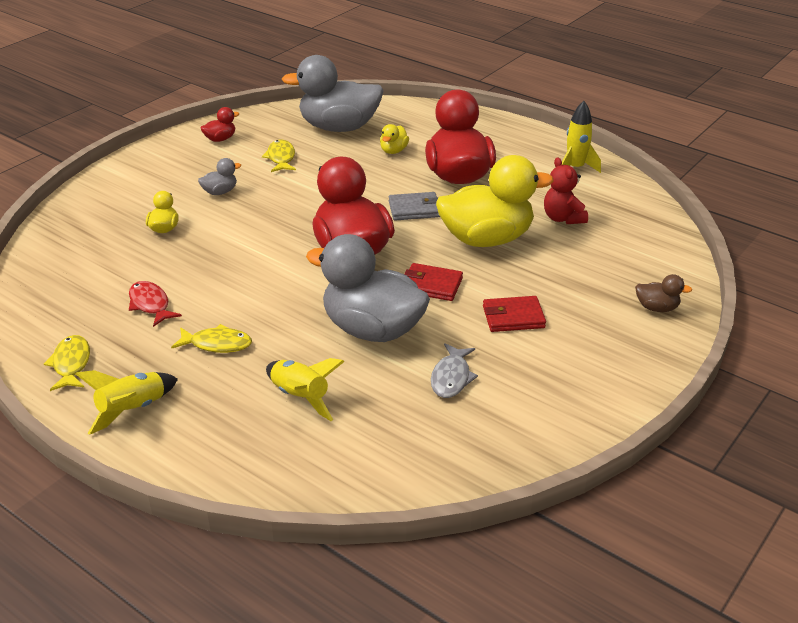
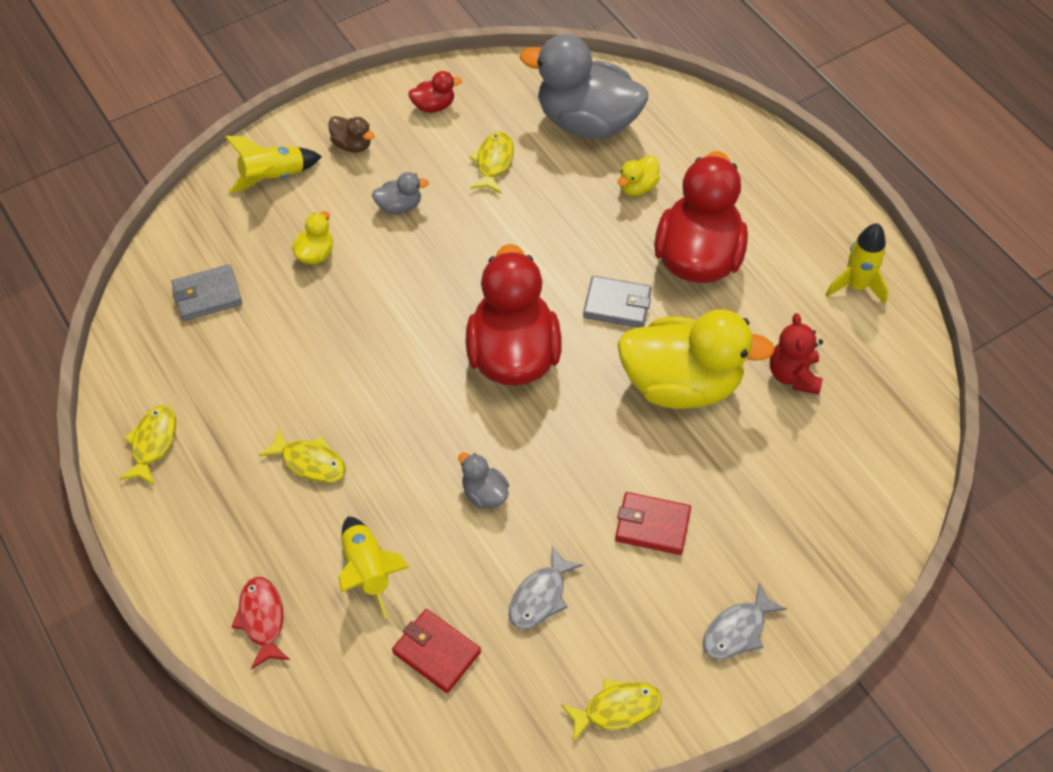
camera: 20 degrees right, 20 degrees up
yellow rocket [76,370,178,435] -> yellow rocket moved to [225,136,322,193]
red fish [129,281,182,327] -> red fish moved to [231,577,290,669]
grey duck [306,234,430,342] -> grey duck [458,453,509,508], size x0.42
red wallet [404,263,463,301] -> red wallet moved to [392,609,481,693]
brown duck [635,274,692,312] -> brown duck moved to [328,116,374,153]
none -> grey wallet [171,264,242,321]
none -> yellow fish [561,679,662,743]
none -> grey fish [703,582,787,659]

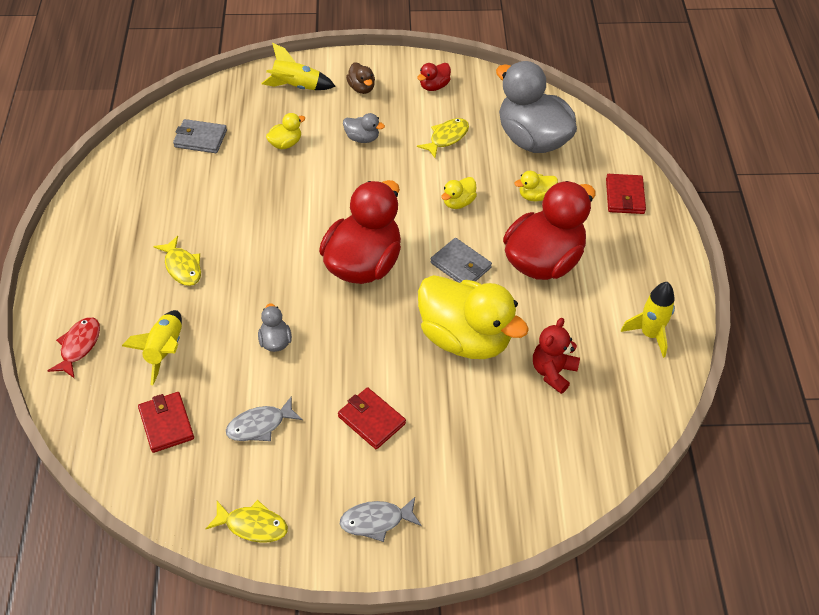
camera: 30 degrees right, 5 degrees down
yellow fish [119,405,176,485] -> none
red duck [408,71,462,113] -> red duck turned 120 degrees clockwise [417,63,451,91]
none -> yellow duck [441,177,477,209]
none -> red wallet [606,174,646,214]

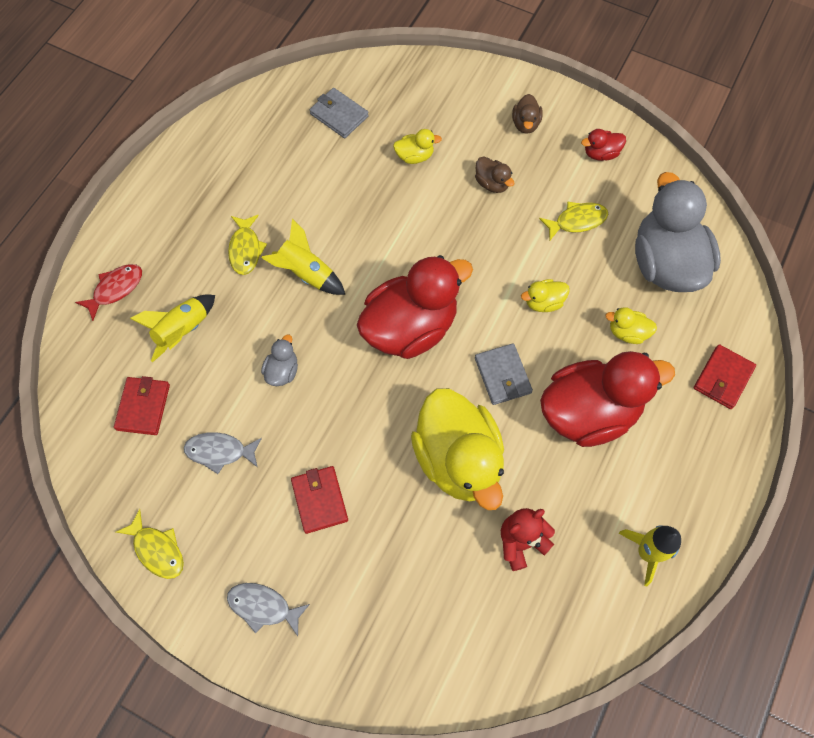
camera: 30 degrees right, 15 degrees up
yellow rocket [261,43,336,90] -> yellow rocket moved to [261,219,345,295]
grey duck [343,113,385,143] -> brown duck [475,156,515,193]

